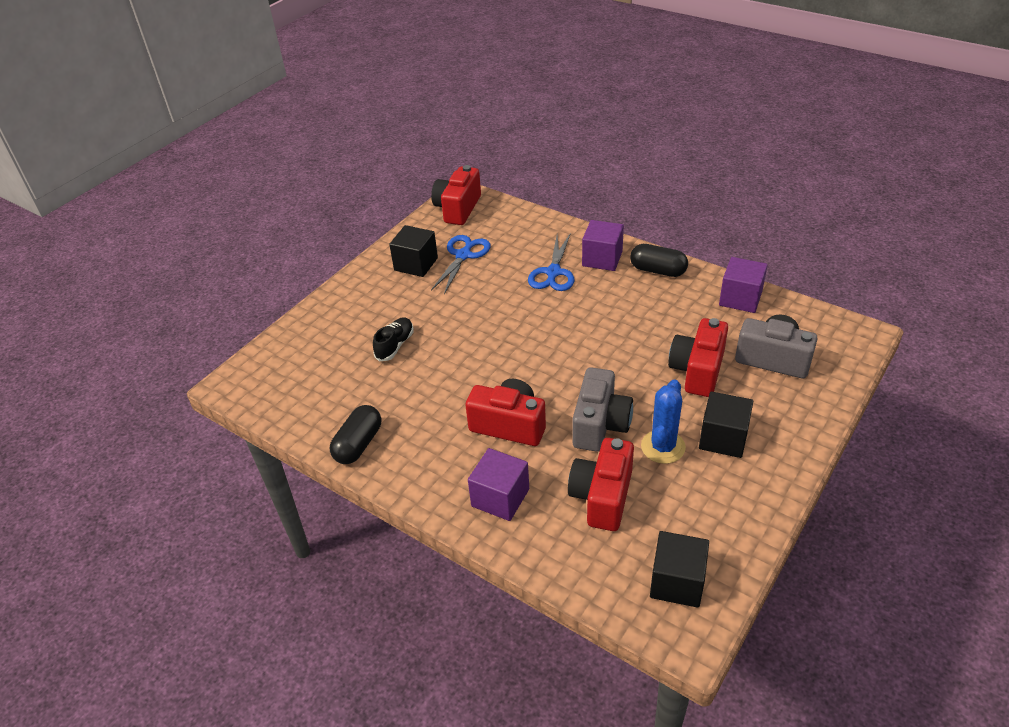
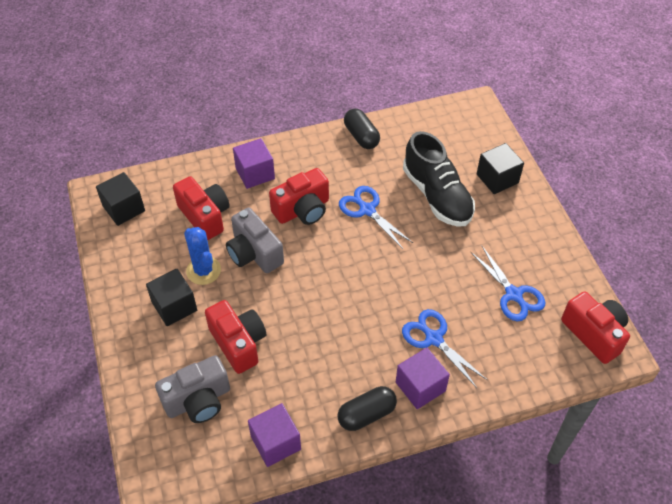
camera: 125 degrees right, 10 degrees up
black shoe [373,317,414,361] -> black shoe [403,131,475,227], size x2.02
black cube [389,225,438,277] -> black cube moved to [477,143,524,194]
none -> blue scissors [339,186,413,249]

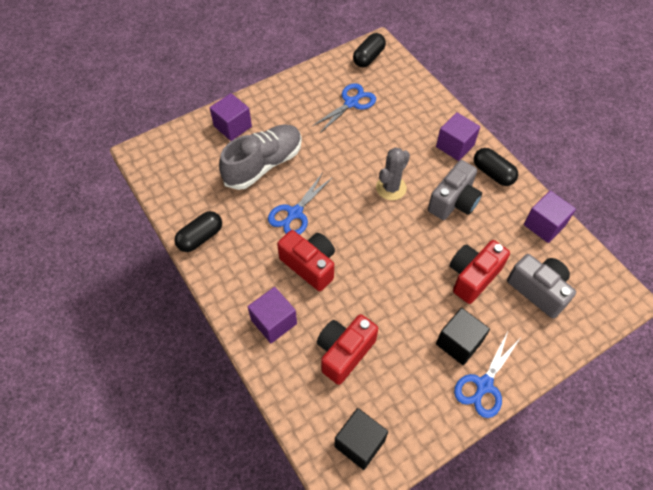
camera: 105 degrees left, 5 degrees up
blue cactus [184,227,221,285] -> none
grey camera [226,207,284,273] -> grey camera moved to [428,160,482,220]
blue scissors [402,309,487,388] -> blue scissors moved to [454,331,520,418]
black shoe [403,131,475,227] -> grey shoe [219,124,302,190]
black cube [477,143,524,194] -> purple cube [210,93,252,141]
red camera [561,291,630,364] -> black capsule [353,33,386,67]
none -> grey cactus [376,147,410,200]

